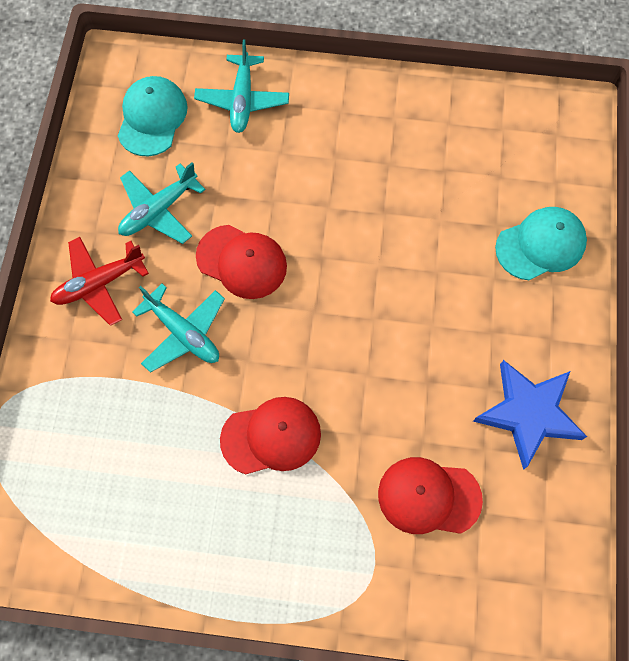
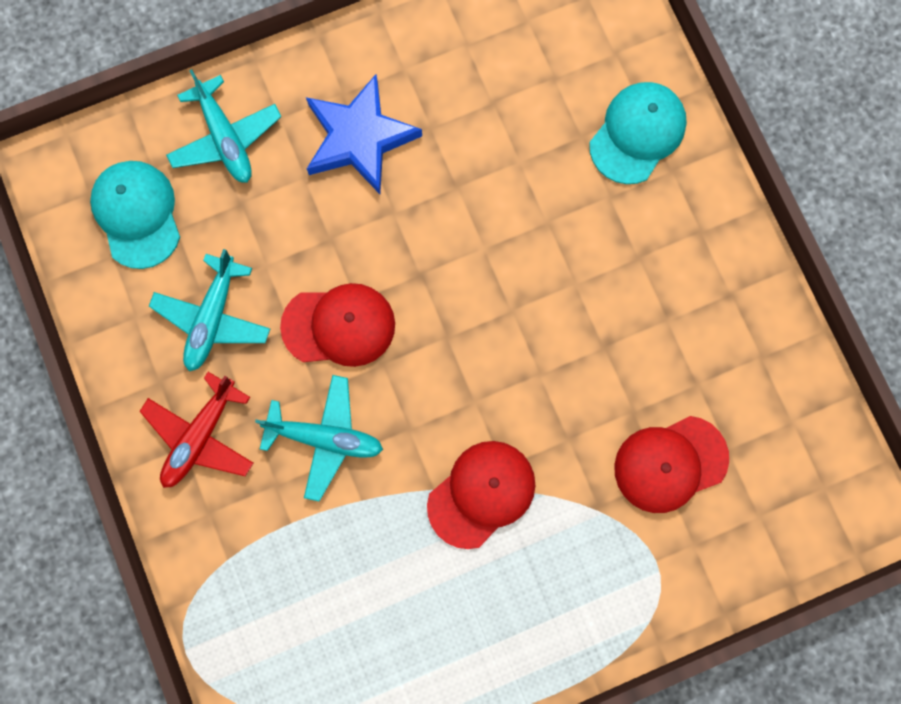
camera: 30 degrees left, 10 degrees up
blue star [473,360,587,470] -> blue star moved to [306,74,422,194]

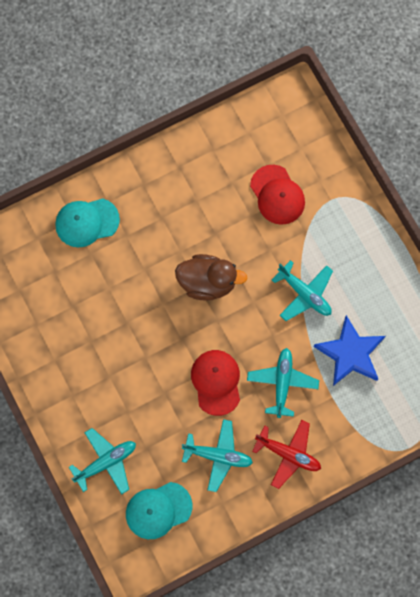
camera: 95 degrees left, 5 degrees down
blue star [306,74,422,194] -> blue star moved to [314,315,385,386]
red cap [427,441,535,549] -> turquoise plane [272,260,333,321]
turquoise cap [589,82,687,184] -> turquoise cap turned 45 degrees counterclockwise [55,198,120,248]
none -> brown duck [175,254,247,301]

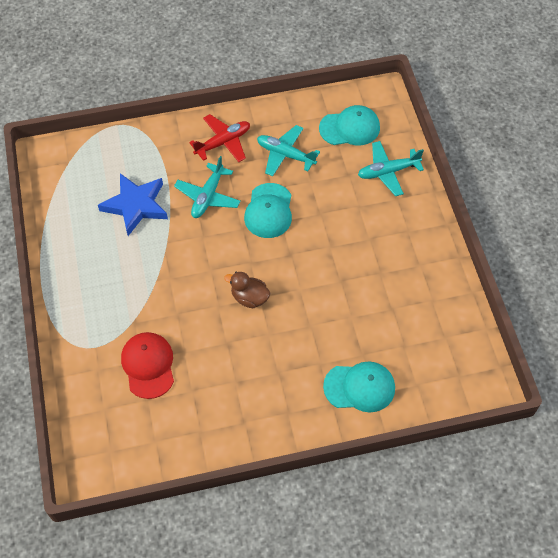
camera: 165 degrees left, 15 degrees down
brown duck [175,254,247,301] -> brown duck [224,272,270,308], size x0.65
red cap [191,350,240,416] -> turquoise cap [244,183,292,238]
red plane [252,420,321,489] -> red plane turned 105 degrees clockwise [189,114,250,162]
turquoise plane [272,260,333,321] -> none

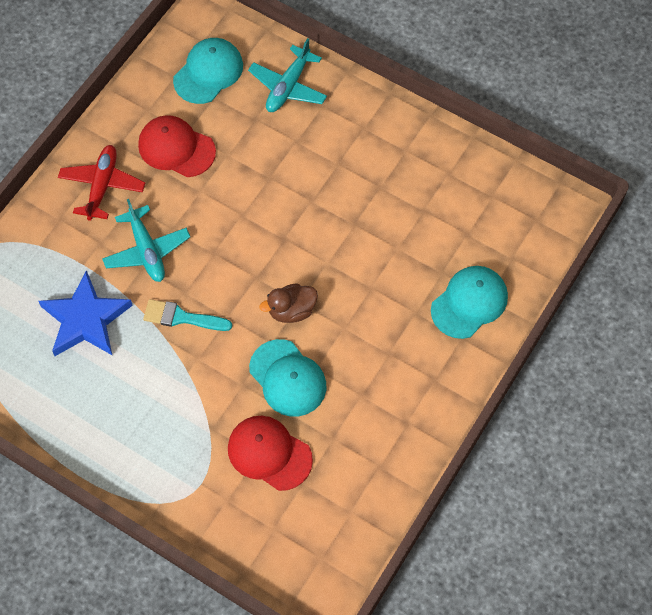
camera: 45 degrees left, 5 degrees up
turquoise cap [244,183,292,238] -> turquoise cap moved to [249,339,326,417]
turquoise plane [257,125,320,176] -> red cap [138,115,216,177]
none -> turquoise brush [143,299,232,331]

